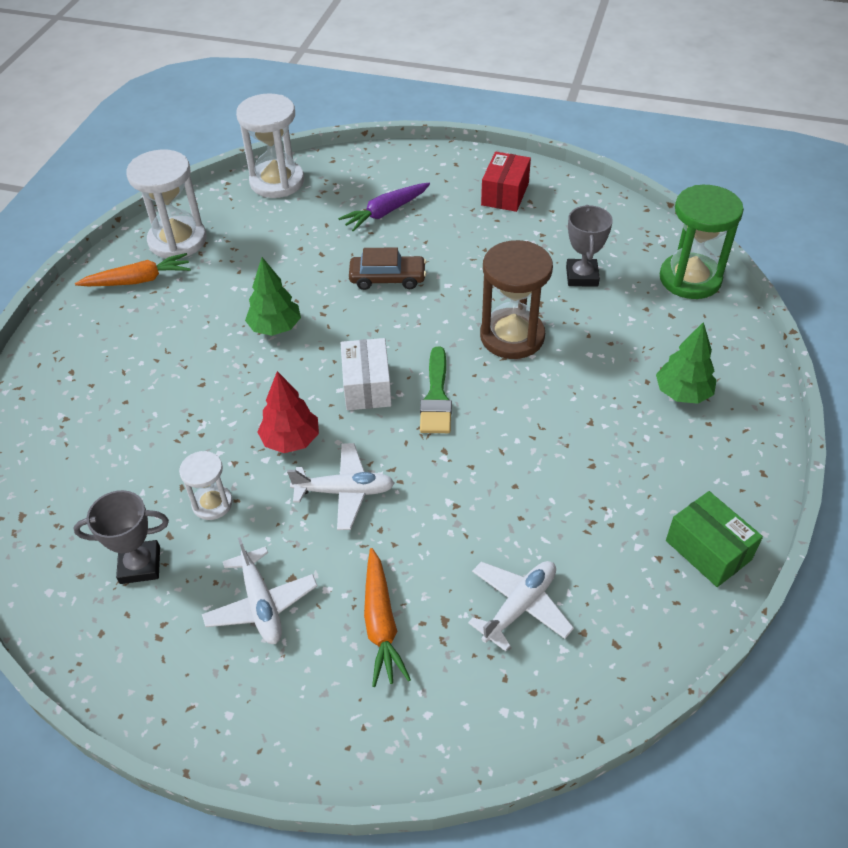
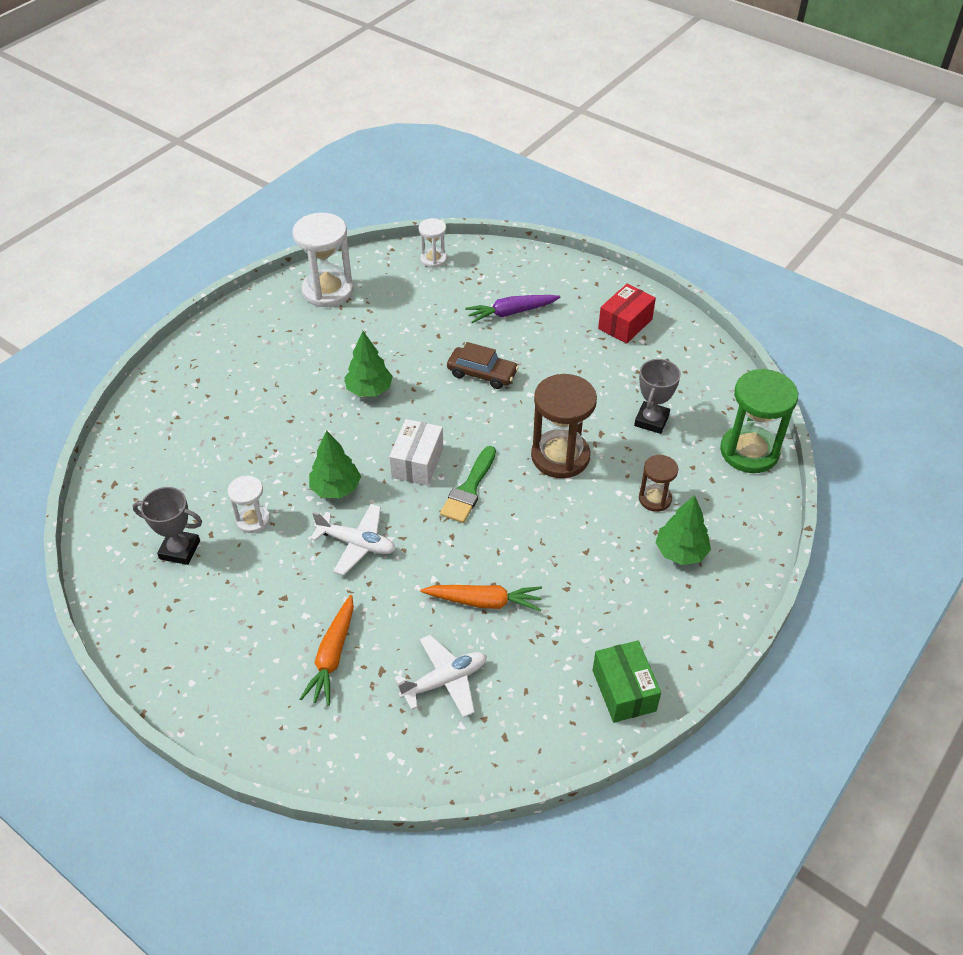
camera: 20 degrees right, 0 degrees up
orange carrot [75,253,191,286] -> orange carrot moved to [421,585,542,611]
white plane [202,537,318,644] -> none
white hourglass [236,93,304,198] -> white hourglass [419,218,447,268], size x0.54
red tree [257,371,319,453] -> green tree [309,430,361,499]
none -> brown hourglass [639,455,678,512]

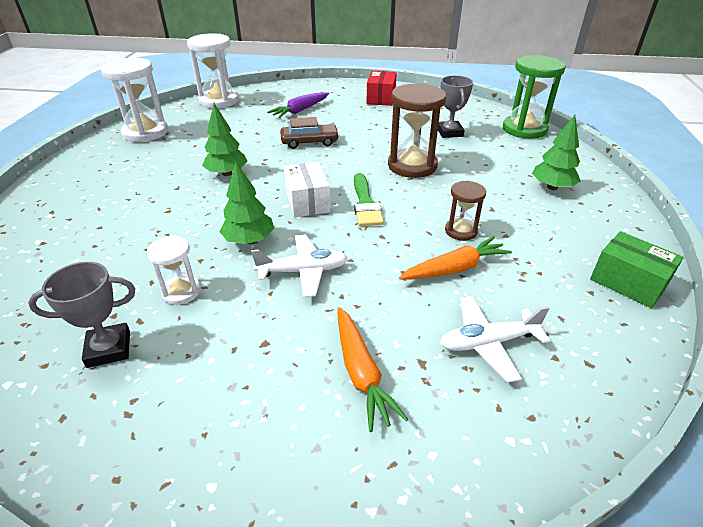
camera: 30 degrees left, 10 degrees down
white plane [395,635,487,718] -> white plane turned 135 degrees counterclockwise [440,296,550,383]
white hourglass [419,218,447,268] -> white hourglass [187,33,239,108], size x1.84
brown hourglass [639,455,678,512] -> brown hourglass moved to [445,181,486,241]

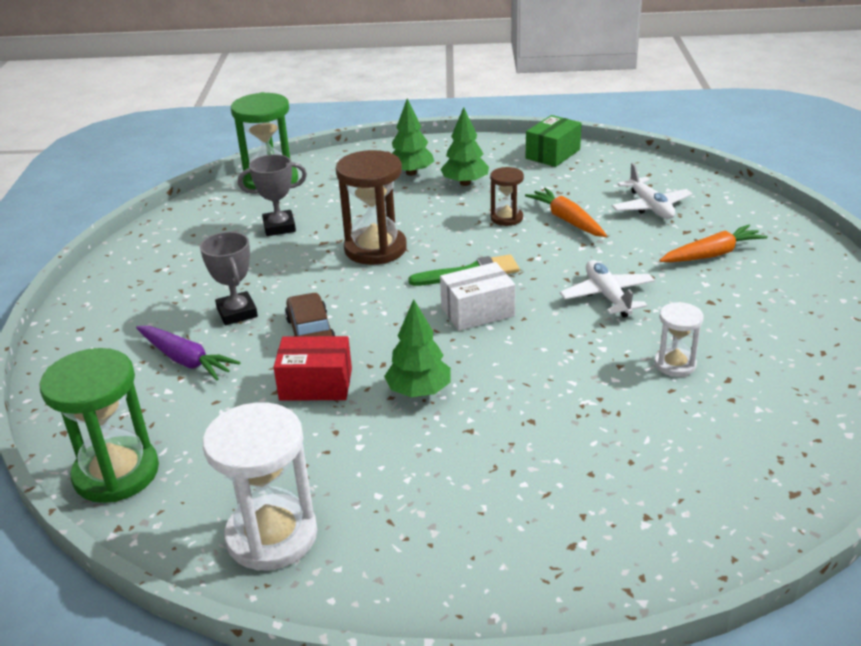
camera: 95 degrees left, 5 degrees down
grey trophy [28,262,135,368] -> grey trophy moved to [200,232,258,325]
white hourglass [187,33,239,108] -> green hourglass [39,348,159,503]
green tree [220,162,274,244] -> green tree moved to [440,107,489,186]
red box [366,71,397,106] -> red box moved to [274,336,352,400]

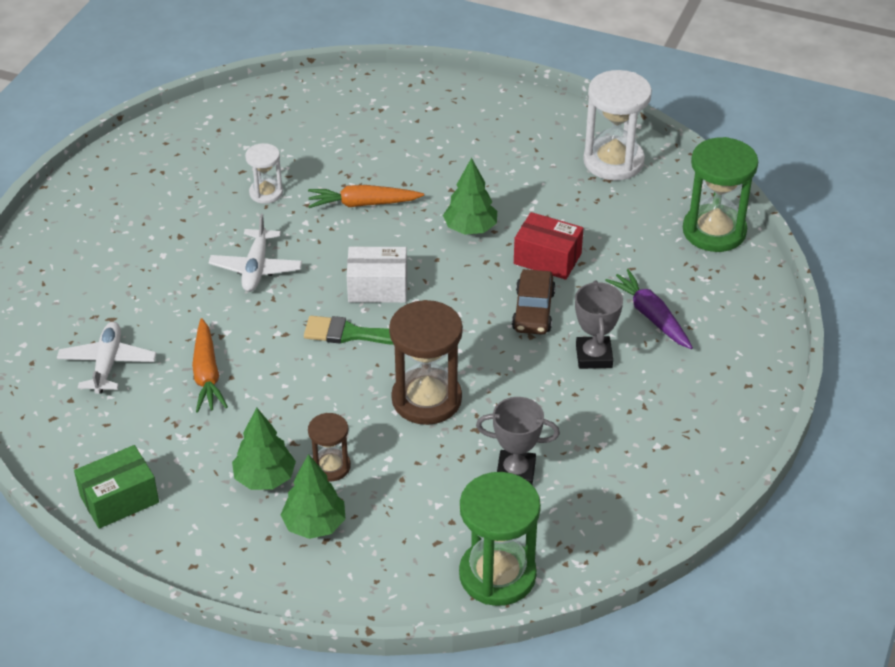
camera: 160 degrees left, 10 degrees up
brown hourglass [490,167,524,226] -> brown hourglass moved to [308,413,351,481]
orange carrot [659,225,768,262] -> orange carrot moved to [308,185,424,208]

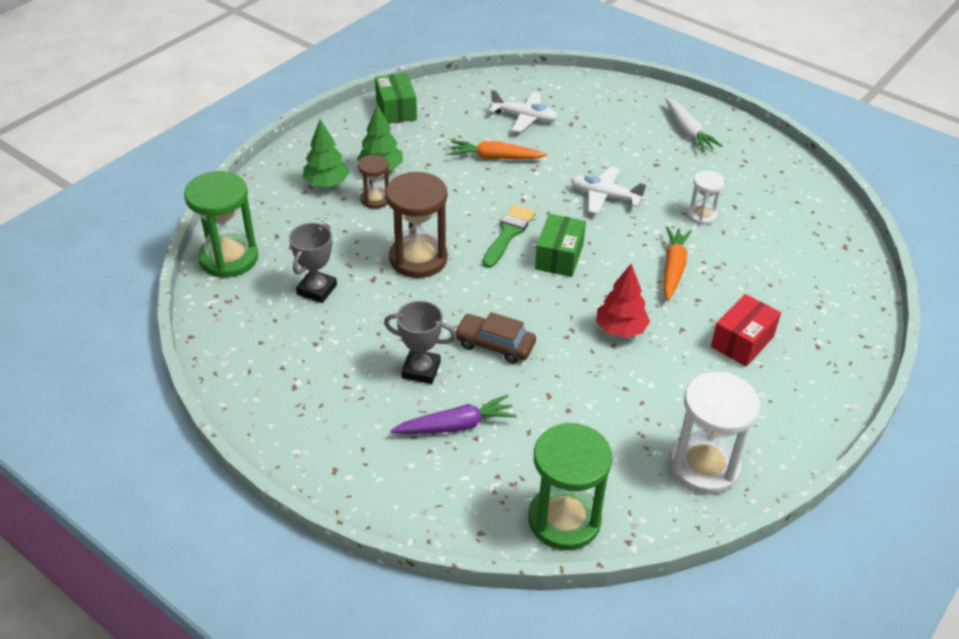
camera: 105 degrees right, 0 degrees up
white box [347,247,407,303] -> green box [535,214,586,277]
green tree [443,158,497,235] -> red tree [596,264,650,338]
red box [514,212,583,280] -> red box moved to [711,294,781,367]
none -> white carrot [665,98,723,152]

